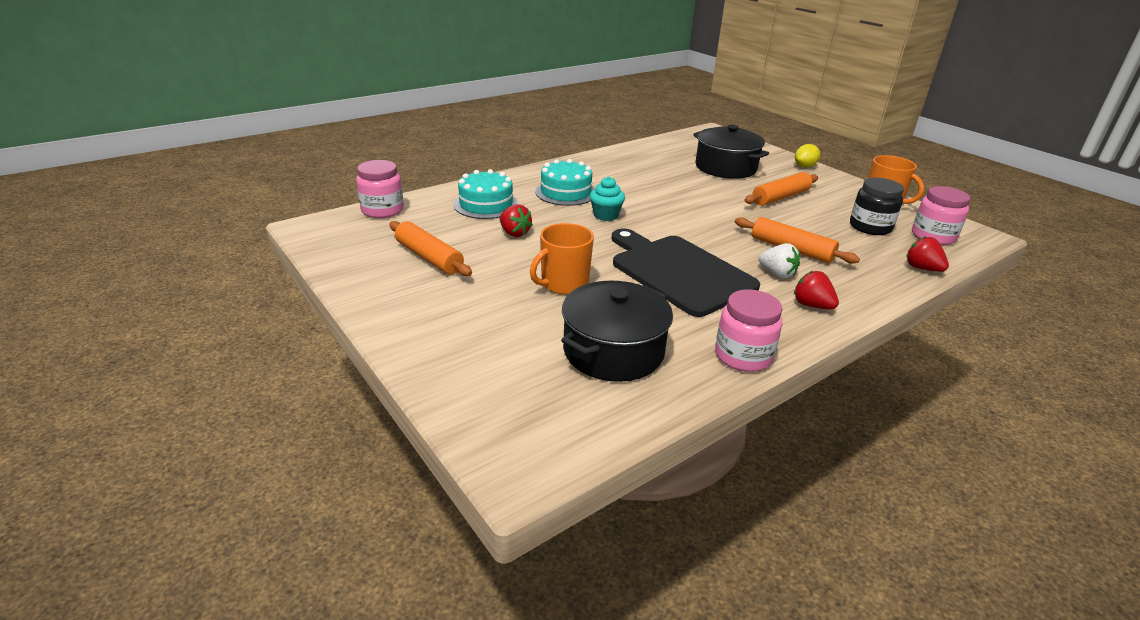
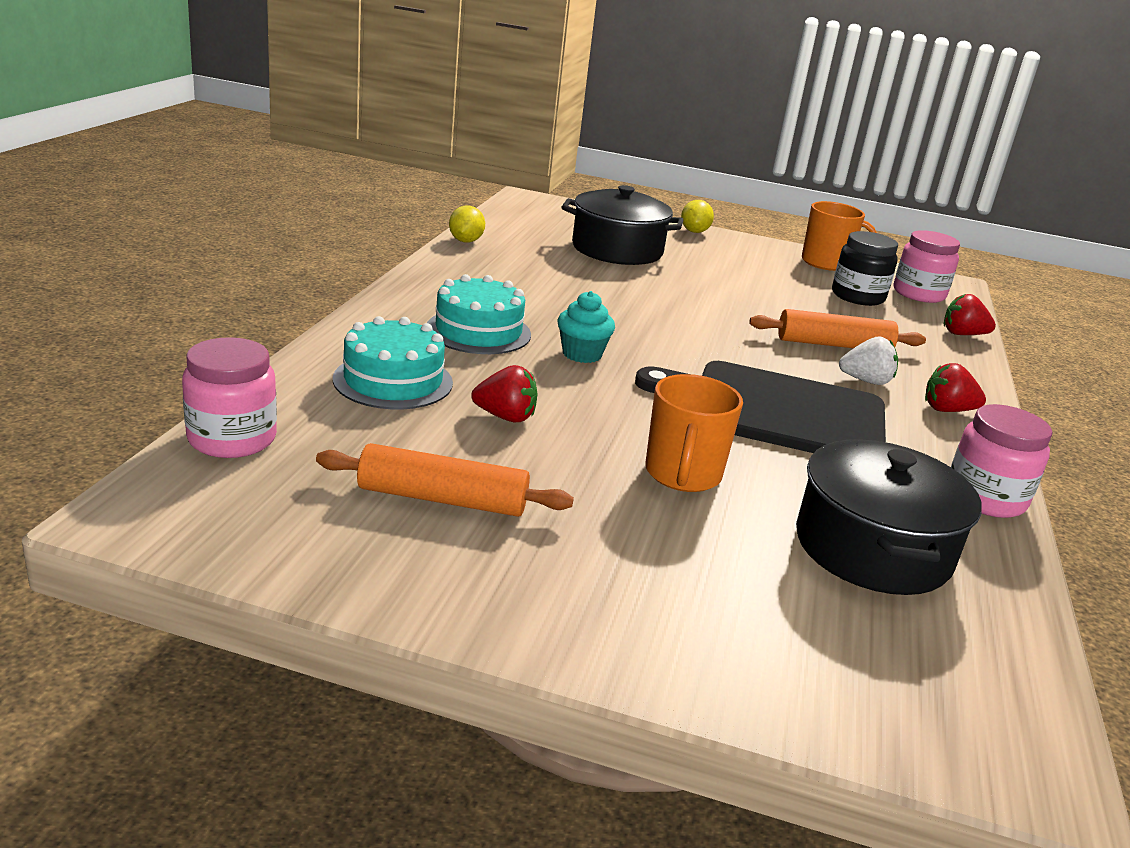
camera: 40 degrees left, 5 degrees down
orange rolling pin [744,172,818,206] -> none
none -> yellow lemon [449,206,485,243]

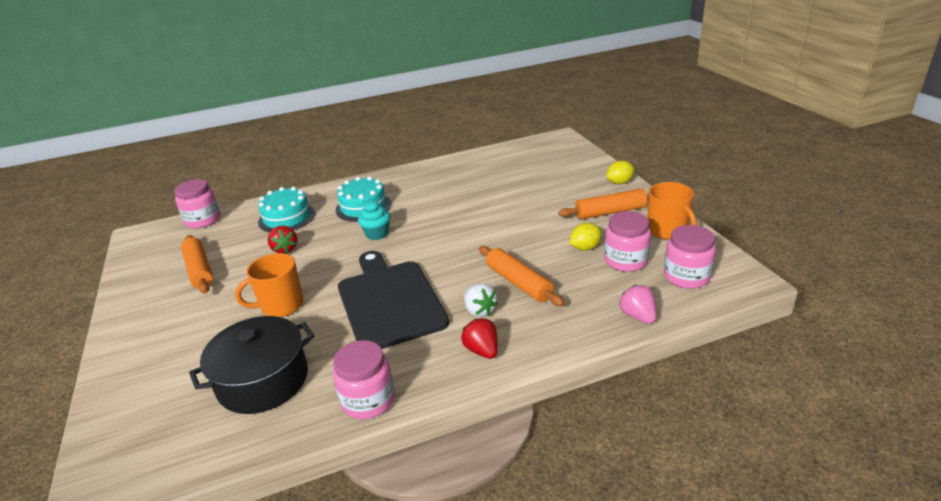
camera: 60 degrees right, 5 degrees up
yellow lemon [449,206,485,243] -> yellow lemon moved to [569,223,602,251]
black pot [562,185,683,265] -> none
black jar [832,231,898,306] -> pink jar [604,211,651,272]
red strawberry [944,294,996,335] -> pink strawberry [619,285,656,324]
none -> orange rolling pin [558,189,649,220]

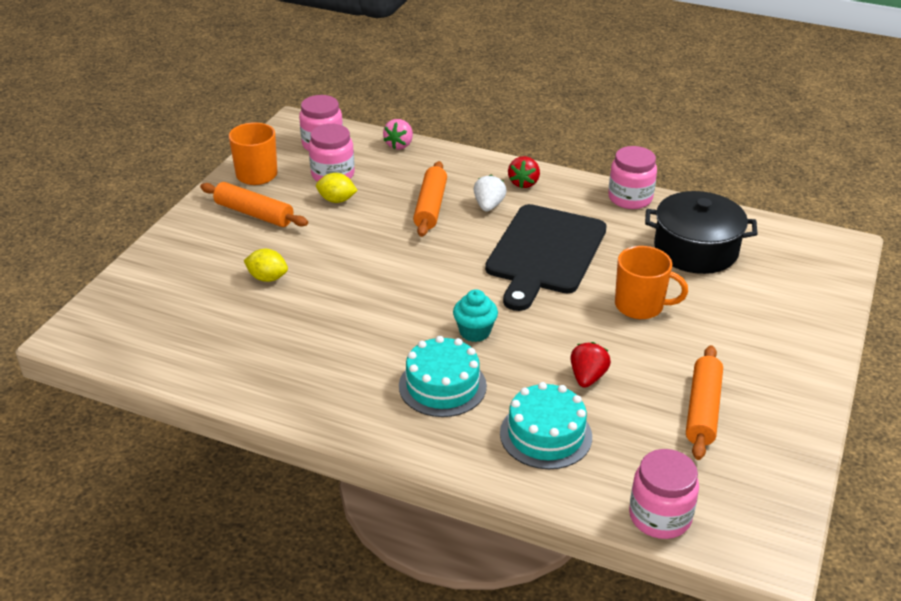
camera: 140 degrees left, 5 degrees up
yellow lemon [606,161,635,184] -> yellow lemon moved to [244,249,288,282]

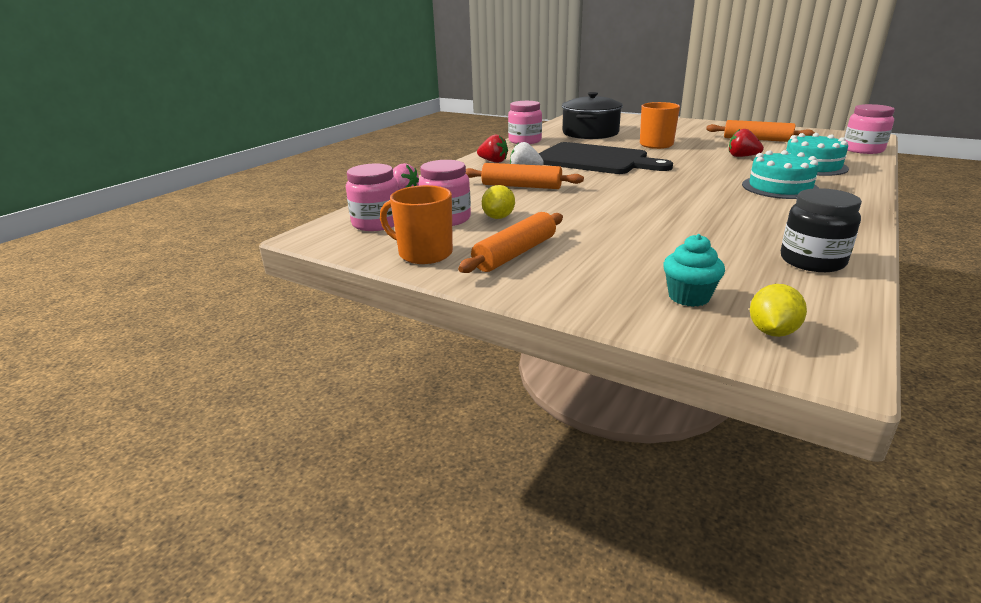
camera: 80 degrees left, 10 degrees down
yellow lemon [244,249,288,282] -> yellow lemon moved to [750,284,807,337]
turquoise cupcake [453,290,498,342] -> turquoise cupcake moved to [663,234,725,307]
none -> black jar [781,188,862,272]

